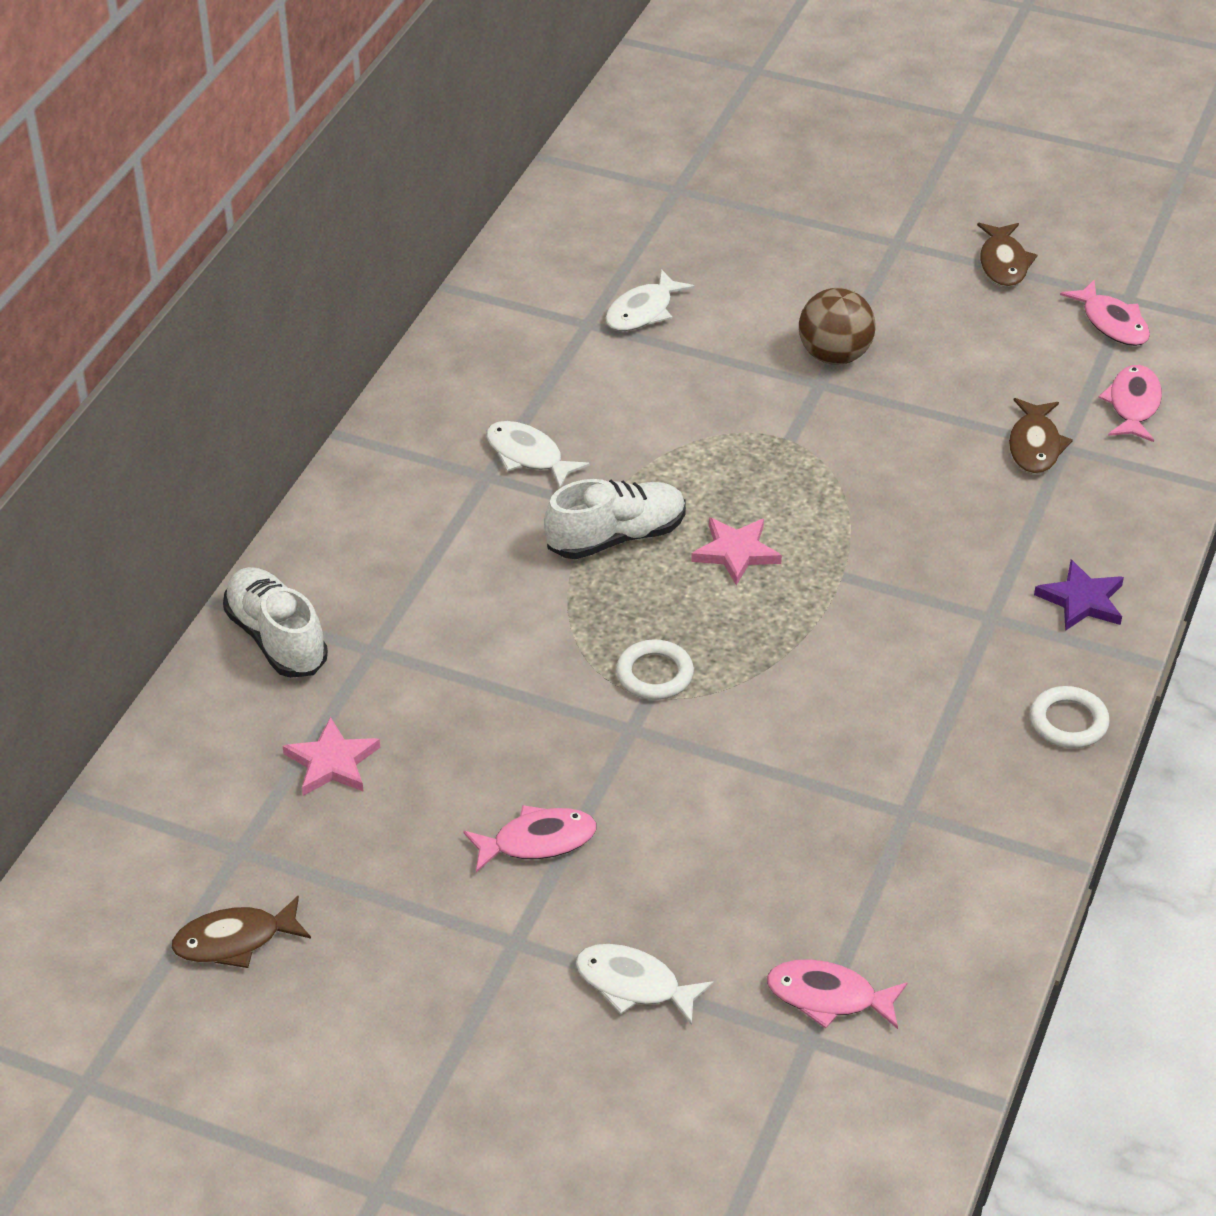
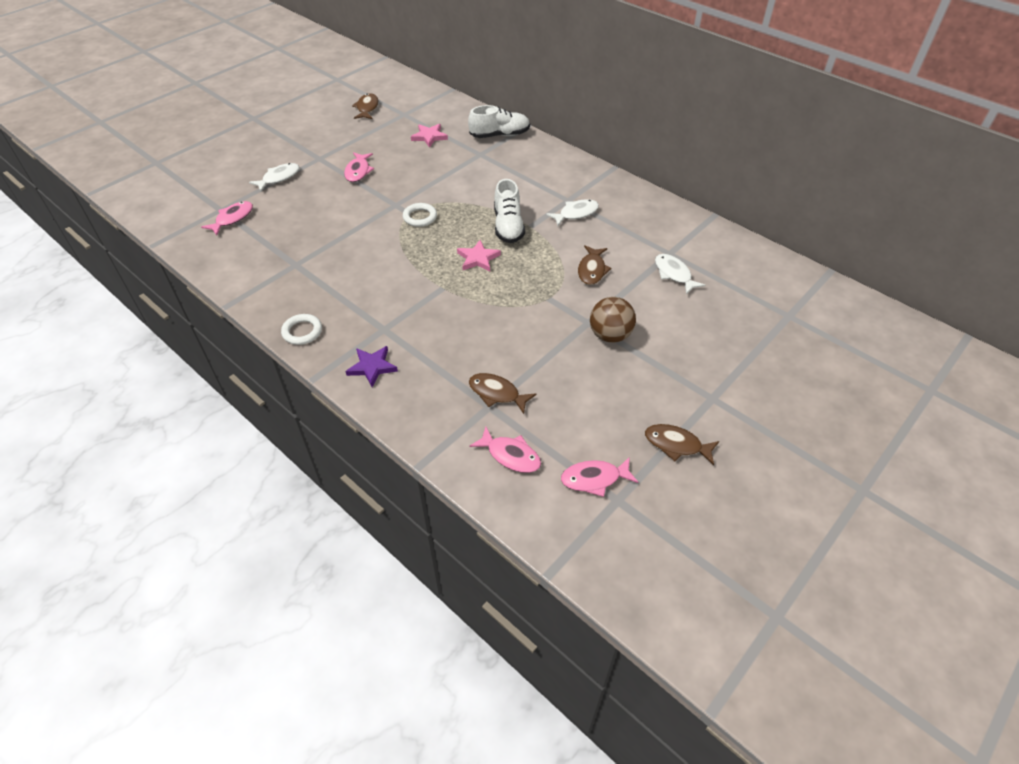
camera: 110 degrees right, 5 degrees up
none -> brown fish [578,245,612,285]

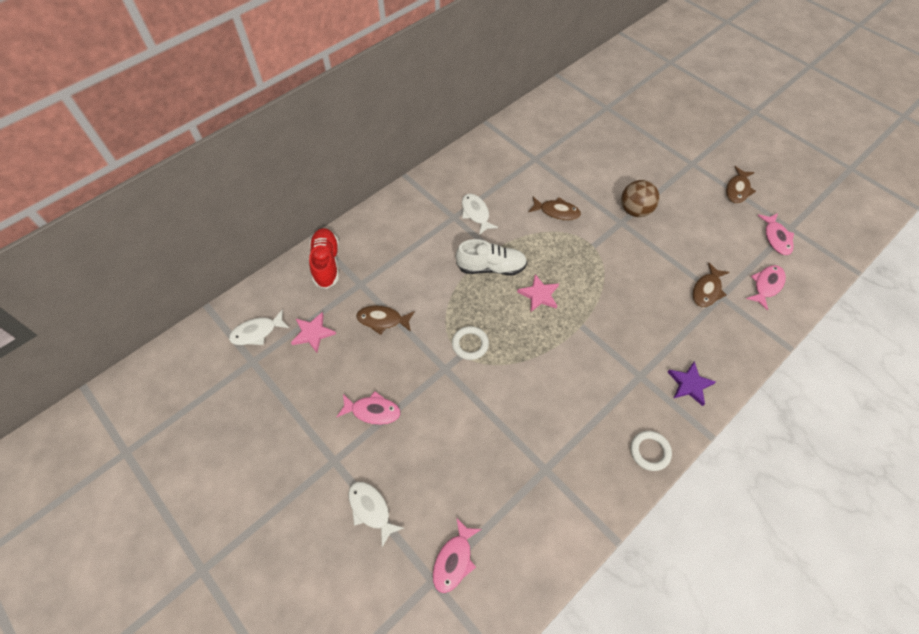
camera: 85 degrees left, 10 degrees up
pink fish [201,201,253,236] -> pink fish turned 105 degrees counterclockwise [433,517,482,593]
brown fish [352,93,379,119] -> brown fish moved to [356,305,415,335]
white shoe [468,105,530,138] -> red shoe [309,228,339,289]
white fish [655,254,705,294] -> white fish moved to [229,309,289,345]

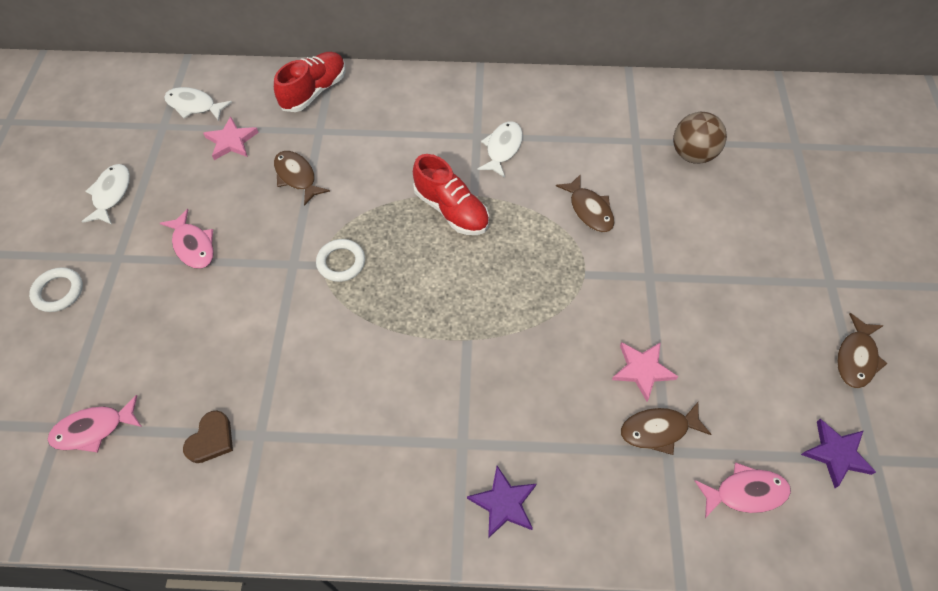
camera: 45 degrees right, 0 degrees up
white fish [348,482,404,547] -> white fish moved to [81,164,130,224]
white shoe [456,239,527,275] -> red shoe [413,154,489,235]
pink star [517,274,559,312] -> pink star moved to [612,342,678,401]
brown ball [621,180,659,217] -> brown ball moved to [673,112,727,164]
white ring [630,431,672,471] -> white ring moved to [29,267,83,312]
brown fish [726,166,756,204] -> brown fish turned 45 degrees counterclockwise [837,313,888,388]
pink fish [757,213,794,255] -> purple star [801,419,876,488]
none -> brown heart [183,411,233,463]

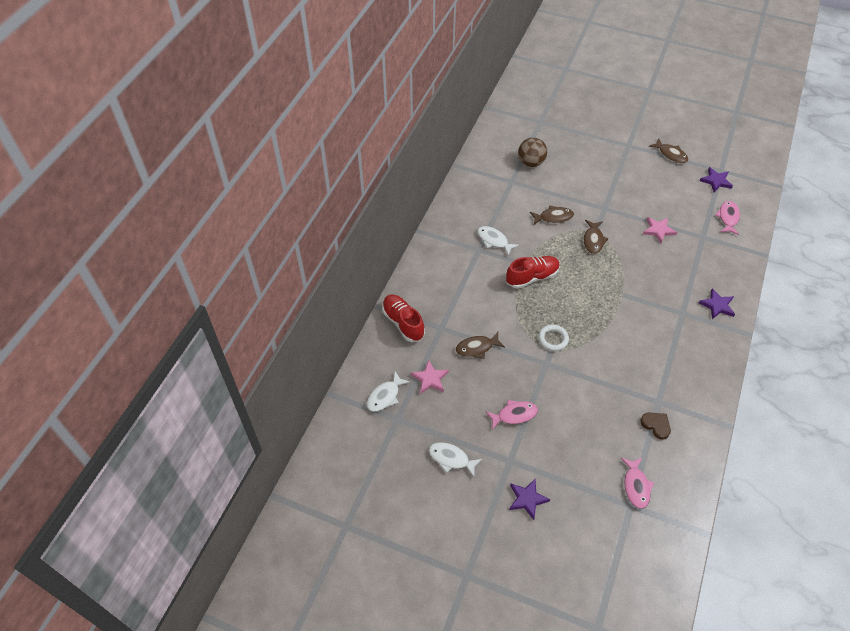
camera: 70 degrees left, 5 degrees down
white ring [29,267,83,312] -> purple star [509,479,550,520]
brown fish [621,402,712,455] -> brown fish moved to [584,220,608,254]

